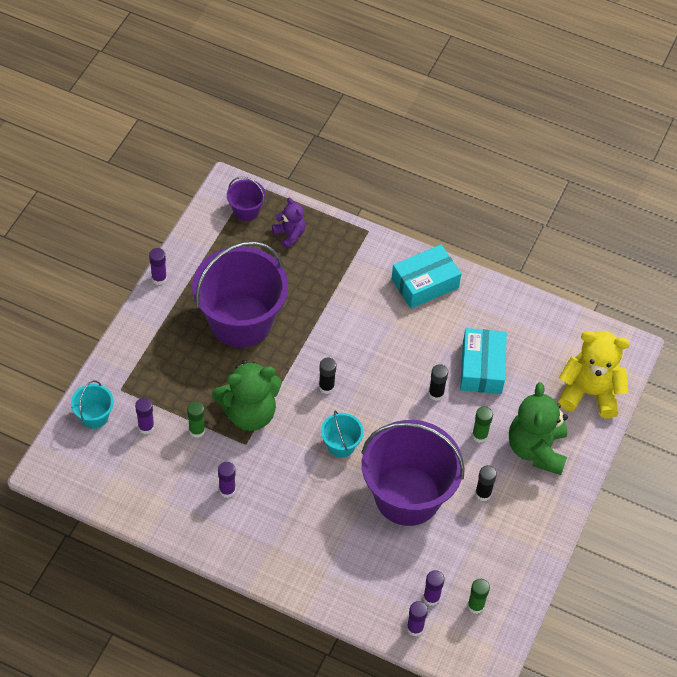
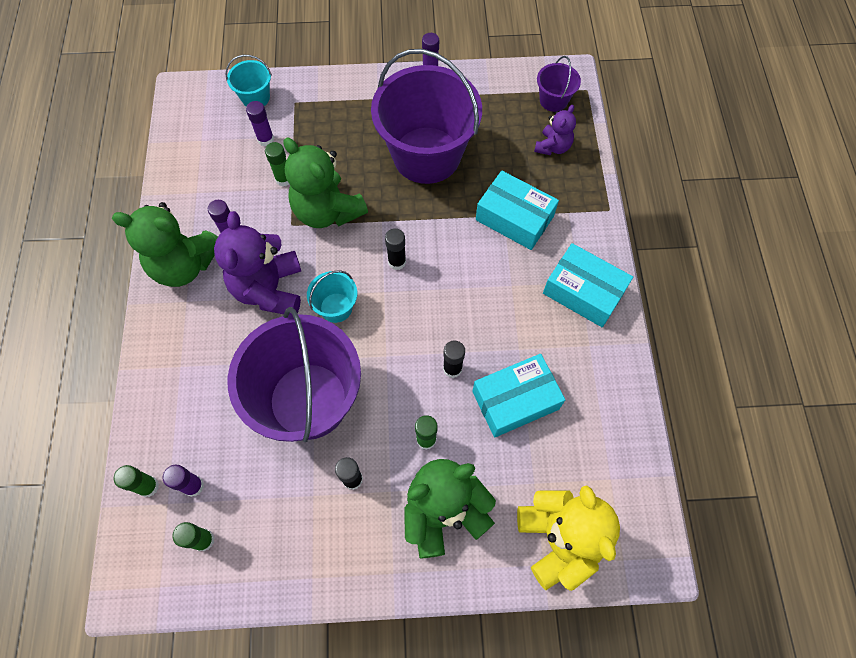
camera: 65 degrees right, 10 degrees up
purple glue stick [407,601,428,636] -> green glue stick [114,465,159,497]
none -> green teddy bear [112,202,218,287]
none -> purple teddy bear [214,211,301,315]
none -> turquoise box [476,171,559,250]

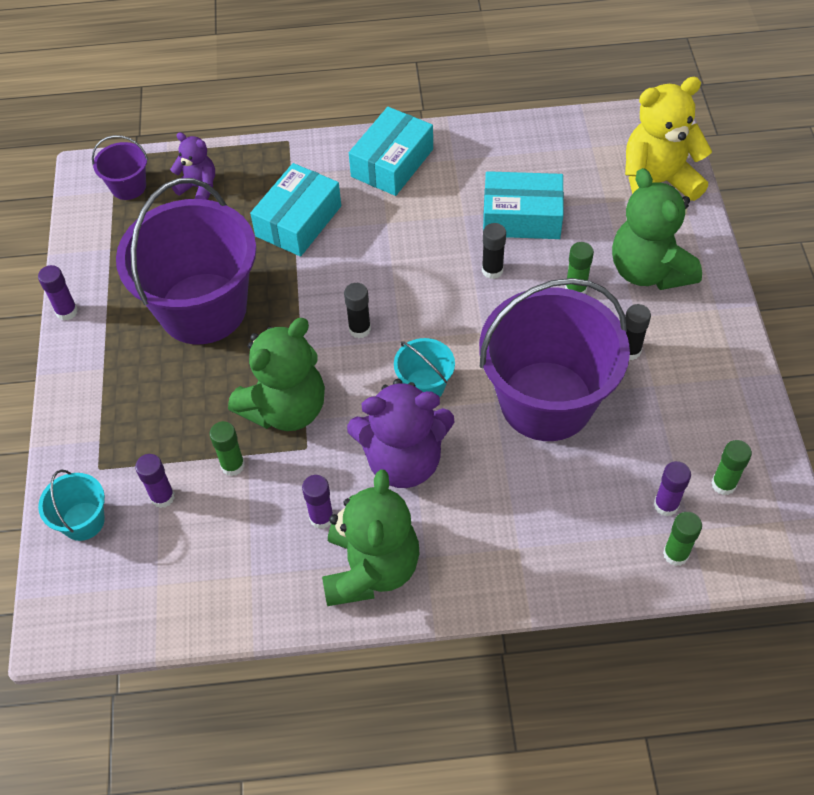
camera: 90 degrees left, 10 degrees down
turquoise box [472,354,565,437] -> turquoise box turned 60 degrees counterclockwise [483,171,564,239]

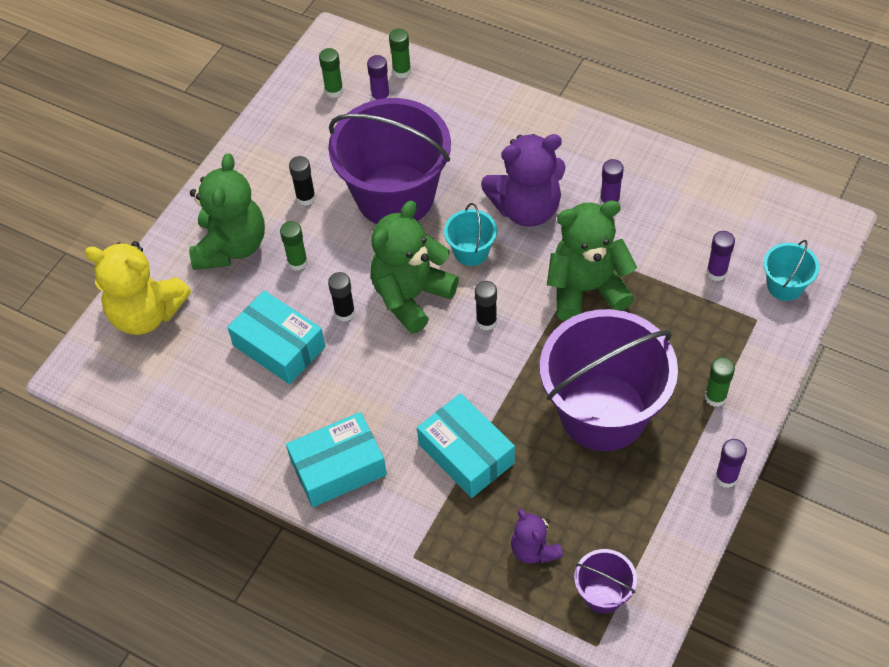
camera: 145 degrees left, 0 degrees up
green glue stick [209,421,245,476] -> green glue stick moved to [705,357,735,407]
turquoise box [250,163,341,256] -> turquoise box turned 75 degrees clockwise [417,393,515,498]
green teddy bear [322,469,420,606] -> green teddy bear moved to [370,201,459,334]
purple teddy bear [347,379,454,488] -> purple teddy bear turned 135 degrees clockwise [481,134,565,227]

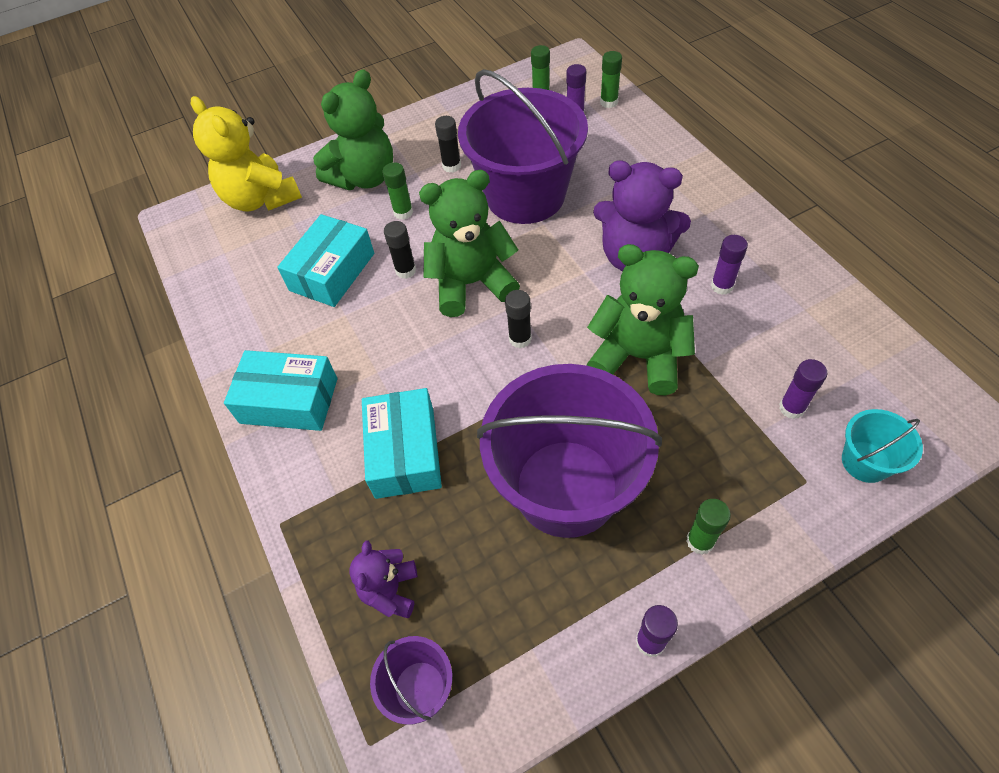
camera: 35 degrees right, 0 degrees up
turquoise box [227,290,326,384] -> turquoise box turned 45 degrees clockwise [277,214,374,307]
turquoise bucket [444,203,497,266] -> none

